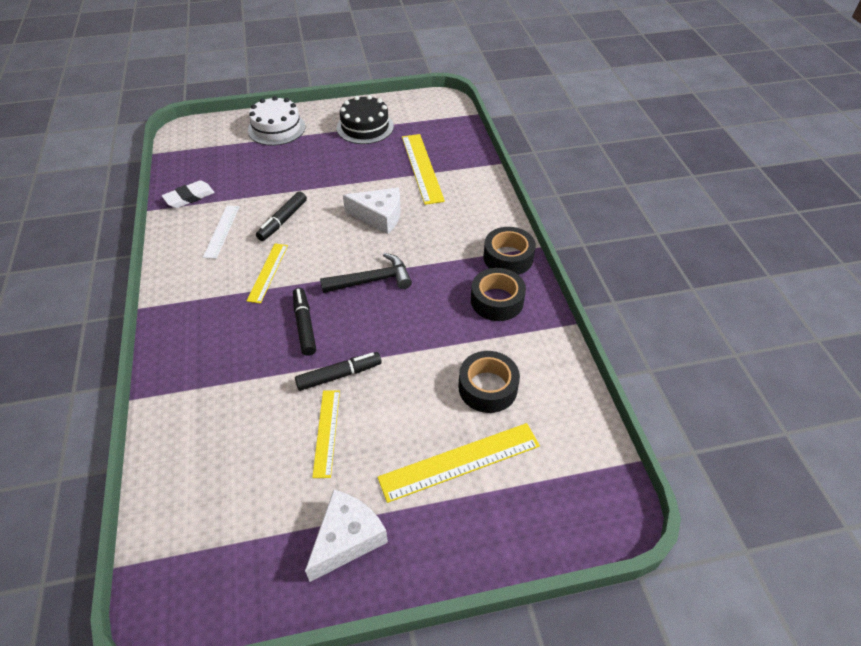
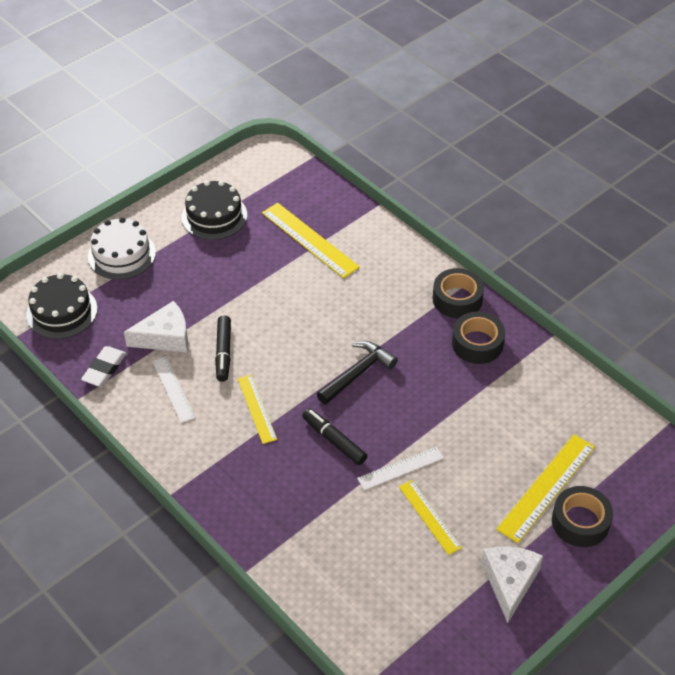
camera: 30 degrees left, 0 degrees up
black marker [295,352,382,391] -> white ruler [357,447,444,490]
white cheese [343,188,401,234] -> white cheese moved to [124,301,188,353]
black tape [459,351,520,413] -> black tape moved to [552,486,613,547]
none -> black cake [26,273,97,339]

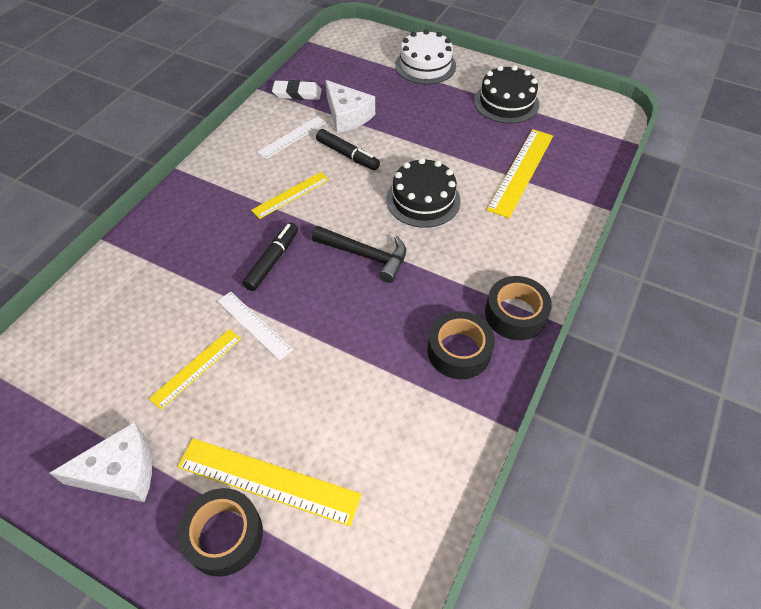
camera: 70 degrees right, 5 degrees up
black cake [26,273,97,339] -> black cake moved to [386,158,461,228]
black marker [215,315,231,382] -> black marker turned 120 degrees counterclockwise [316,129,380,170]

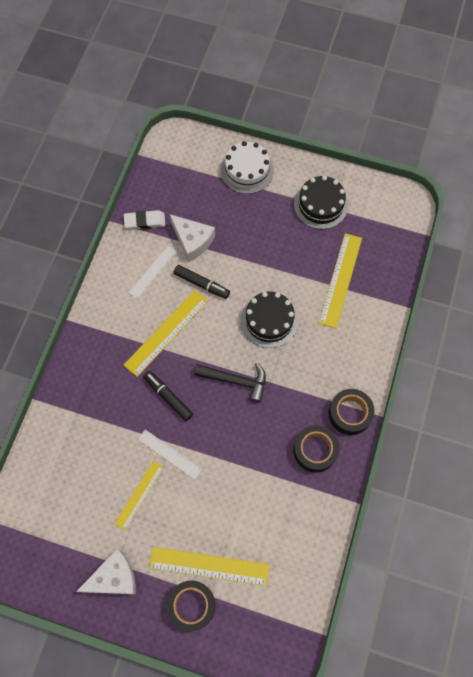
camera: 10 degrees left, 15 degrees up
black marker [242,223,298,291] -> black marker turned 60 degrees counterclockwise [143,371,193,421]
yellow ruler [251,172,329,219] -> yellow ruler [124,290,209,377], size x1.60

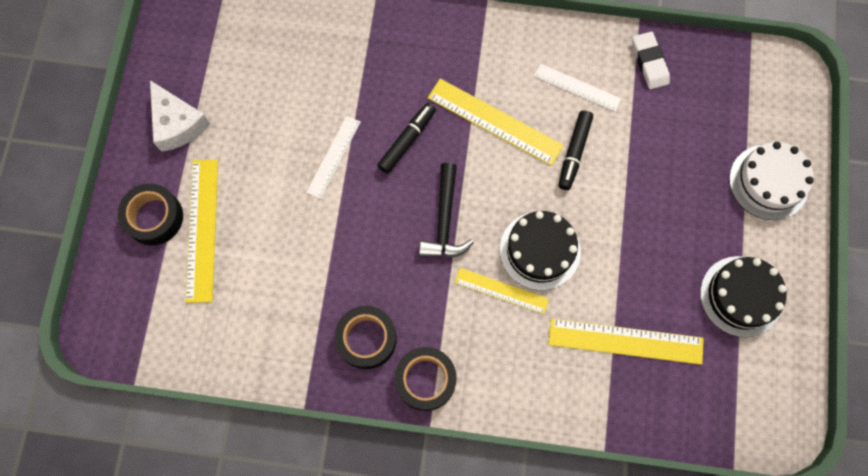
camera: 80 degrees right, 5 degrees up
yellow ruler [115,461,164,530] -> yellow ruler moved to [454,268,549,314]
white cheese [170,214,215,262] -> none

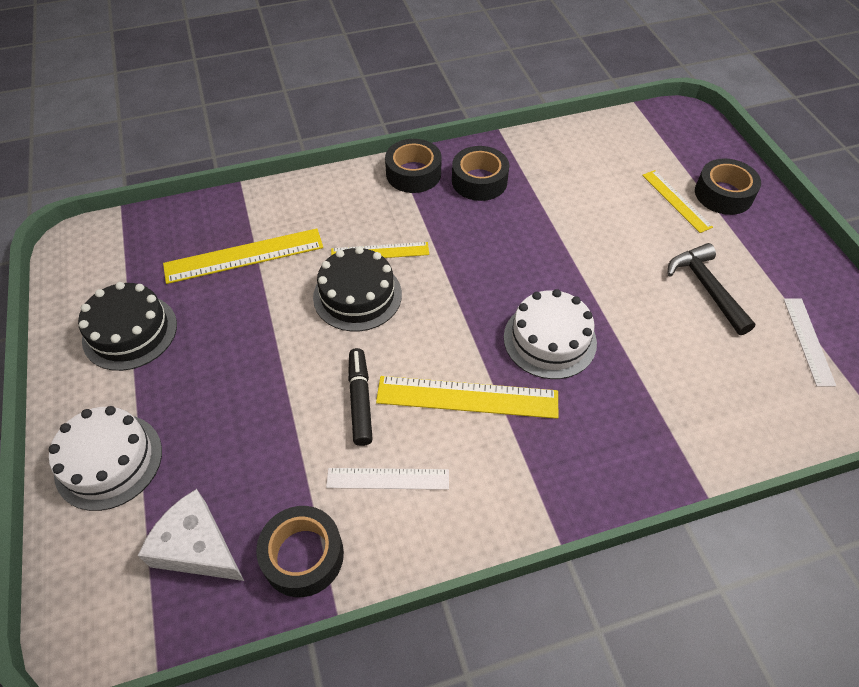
camera: 155 degrees right, 20 degrees down
white cheese [150,80,210,152] -> white cheese moved to [138,489,244,581]
yellow ruler [186,160,218,303] -> yellow ruler [642,170,713,233], size x0.63
white ruler [306,116,361,199] -> white ruler moved to [784,299,836,387]
black marker [377,103,436,174] -> white cake [504,289,597,379]
black hammer [419,163,474,258] -> black hammer moved to [667,243,755,335]
white eraser [632,32,670,89] -> black tape [256,506,344,597]

